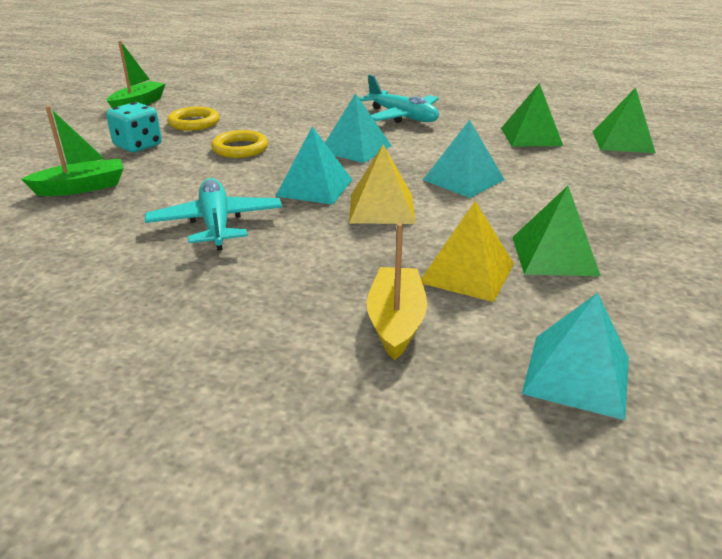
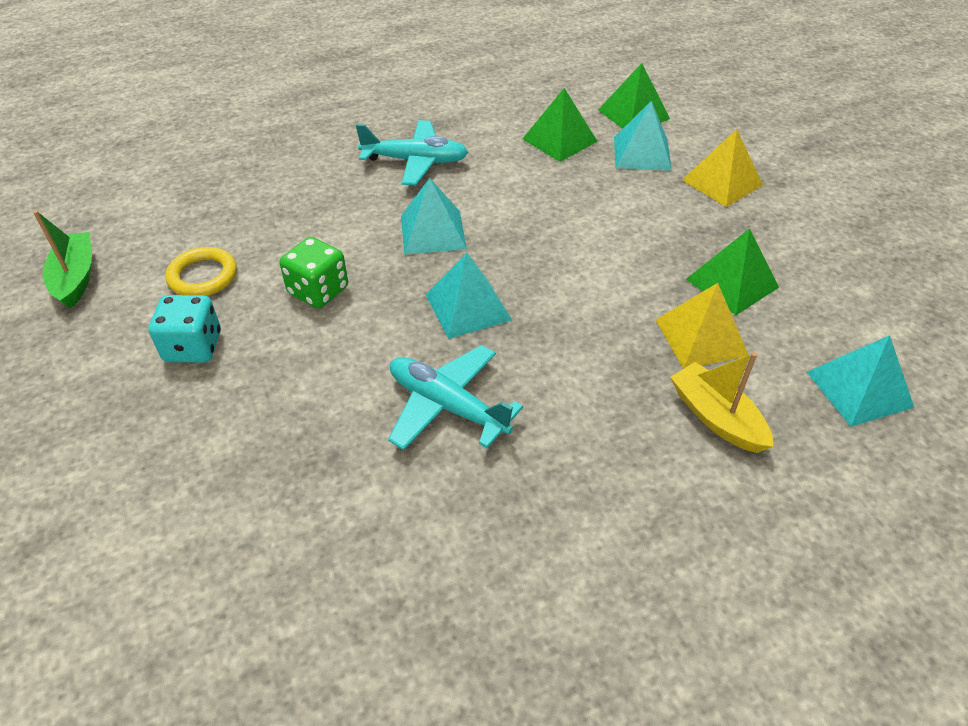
camera: 40 degrees left, 15 degrees up
green boat [21,106,124,196] -> none
yellow ring [211,130,268,158] -> green dice [280,237,348,308]
yellow pyramid [349,145,415,224] -> yellow pyramid moved to [682,129,763,207]
turquoise pyramid [423,120,505,198] -> turquoise pyramid moved to [614,101,672,171]

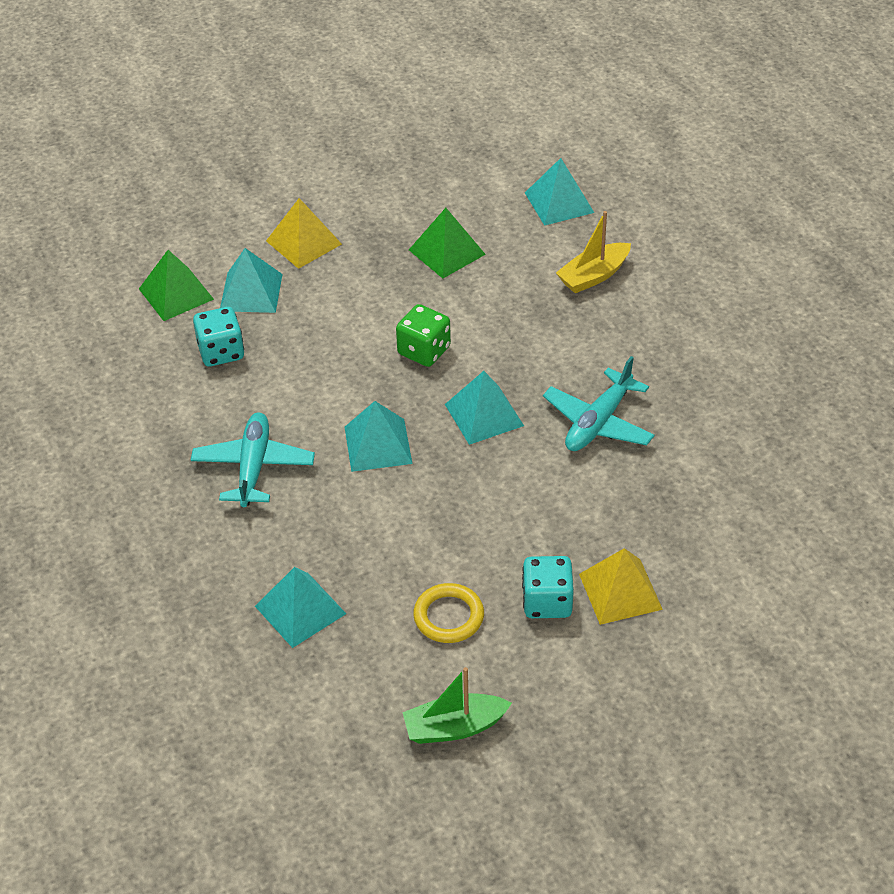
camera: 90 degrees left, 0 degrees up
green dice [280,237,348,308] -> green dice moved to [396,304,451,367]
green pyramid [523,88,598,162] -> turquoise dice [193,307,244,367]
yellow pyramid [656,283,749,369] -> yellow pyramid moved to [579,548,663,625]
none -> turquoise pyramid [255,567,346,648]

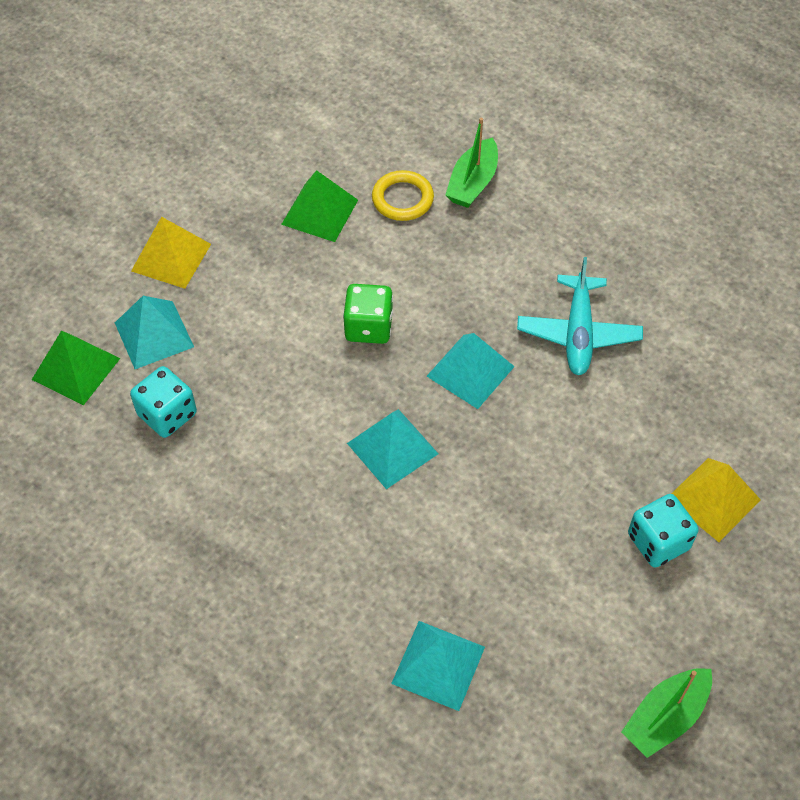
camera: 30 degrees left, 10 degrees up
turquoise plane [191,412,315,507] -> none
yellow ring [413,583,484,643] -> yellow ring moved to [372,170,434,221]
turquoise pyramid [525,158,594,226] -> none
yellow boat [556,211,631,293] -> green boat [445,118,498,208]

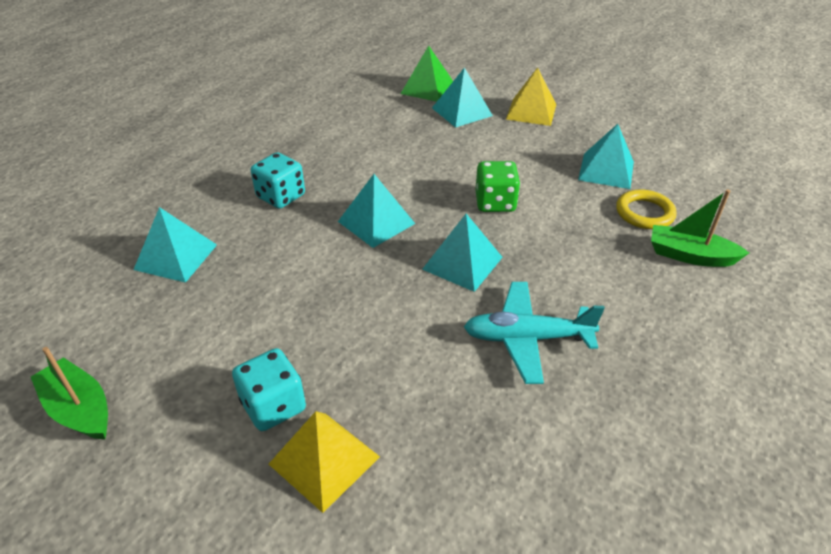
camera: 85 degrees right, 15 degrees down
turquoise dice [130,366,197,438] -> turquoise dice moved to [251,152,305,209]
green pyramid [281,170,358,242] -> turquoise pyramid [578,124,634,189]

